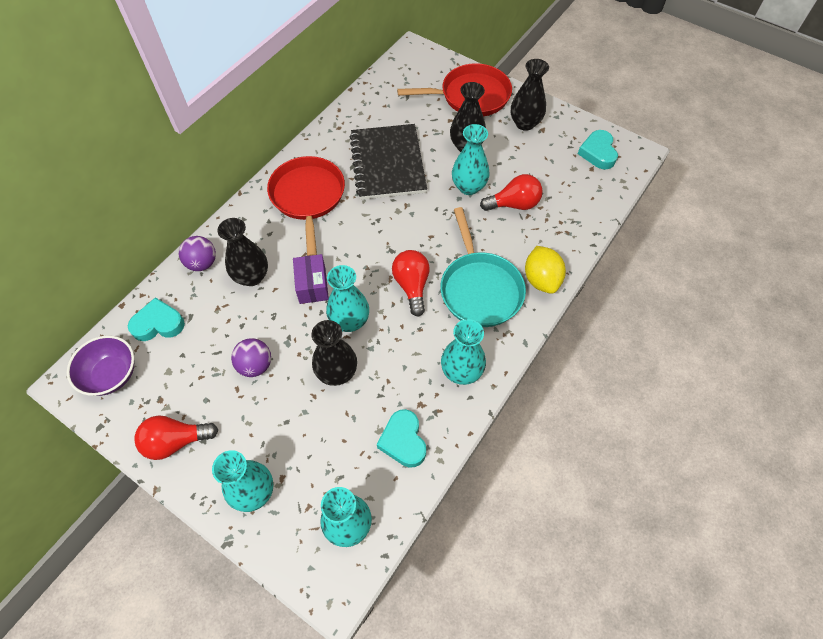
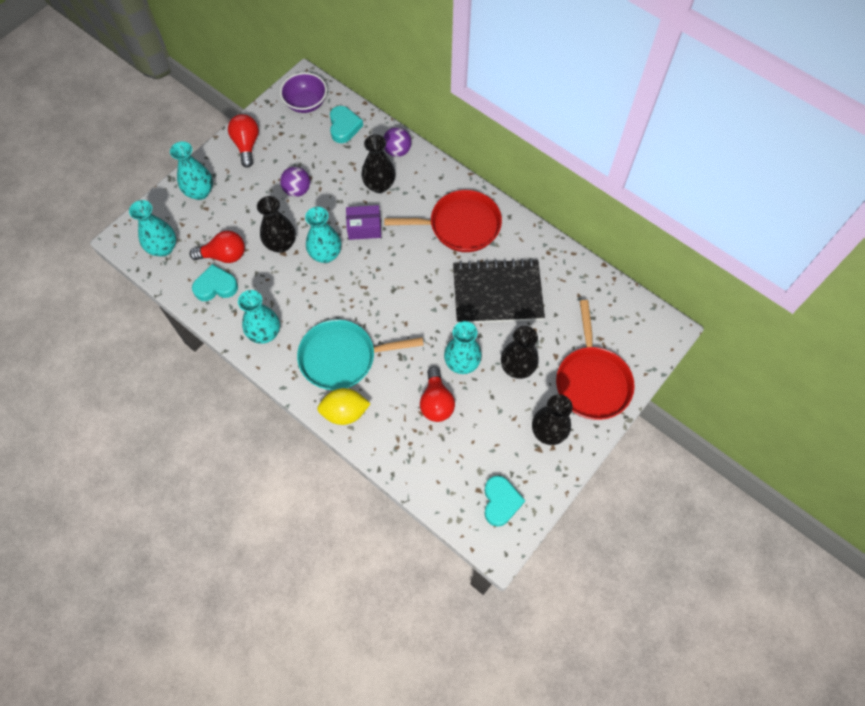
camera: 95 degrees right, 5 degrees up
red light bulb [392,250,430,317] -> red light bulb moved to [189,230,245,263]
turquoise heart [578,130,618,170] -> turquoise heart turned 90 degrees clockwise [484,476,525,527]

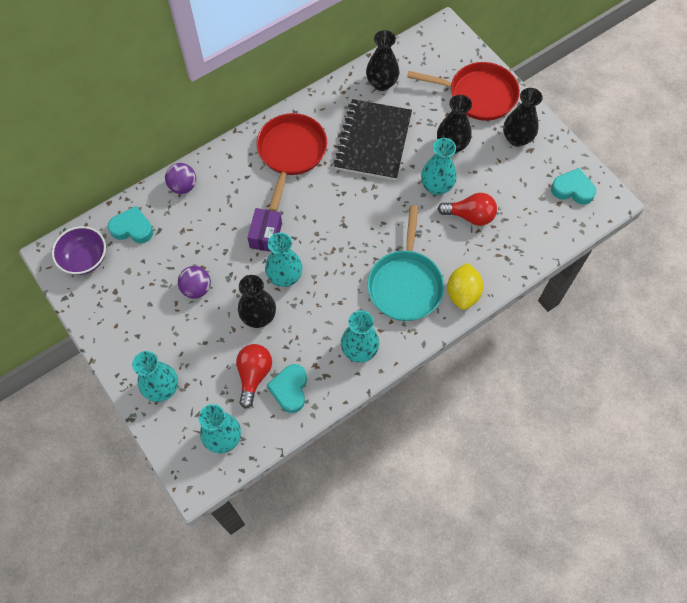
camera: 75 degrees left, 0 degrees up
red light bulb [228,114,259,168] -> none
black vase [361,134,395,193] -> black vase moved to [366,30,399,91]

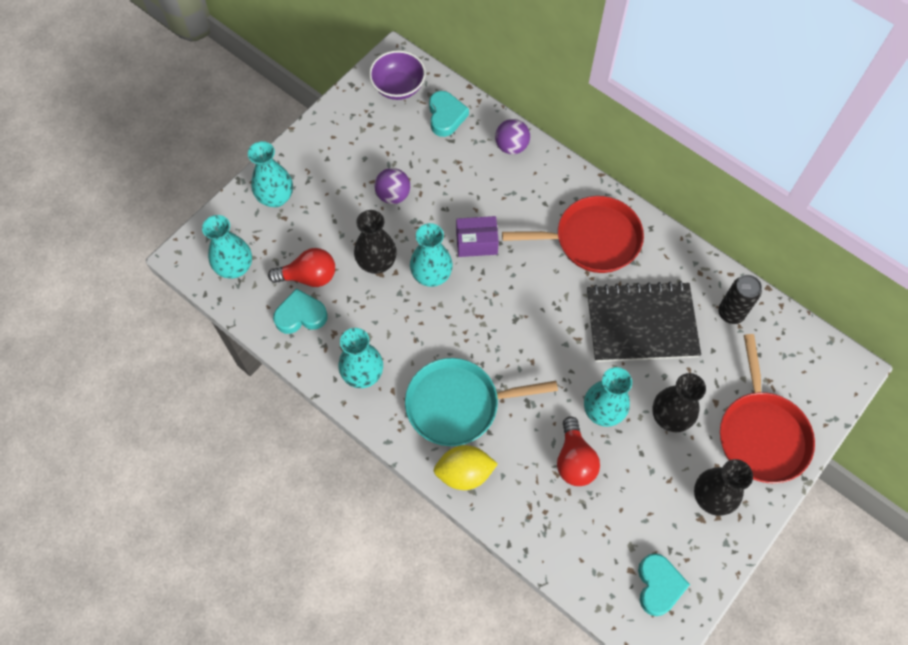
camera: 75 degrees right, 0 degrees up
black vase [366,30,399,91] -> black can [718,275,762,324]

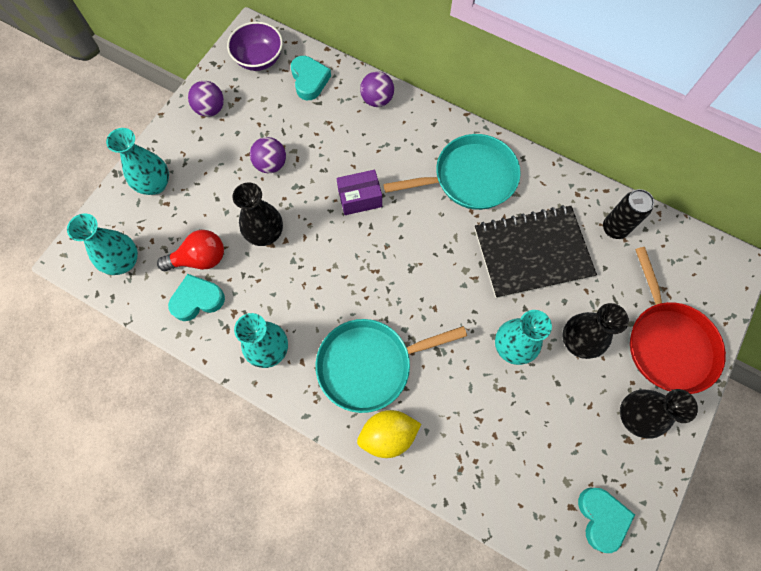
camera: 10 degrees left, 5 degrees up
turquoise vase [410,223,453,287] -> none
red pan [502,196,644,273] -> turquoise pan [383,134,521,210]
red light bulb [557,416,600,486] -> none
none -> purple ball [188,81,224,117]

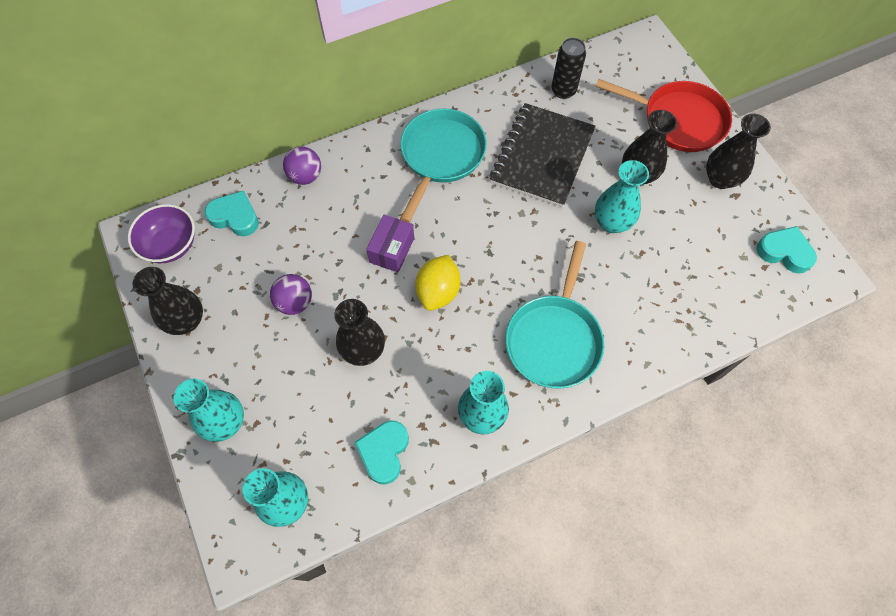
camera: 55 degrees left, 5 degrees down
red light bulb [157,230,224,271] -> none
purple ball [188,81,224,117] -> black vase [132,267,203,335]
yellow lemon [357,410,421,458] -> yellow lemon moved to [415,255,460,311]

